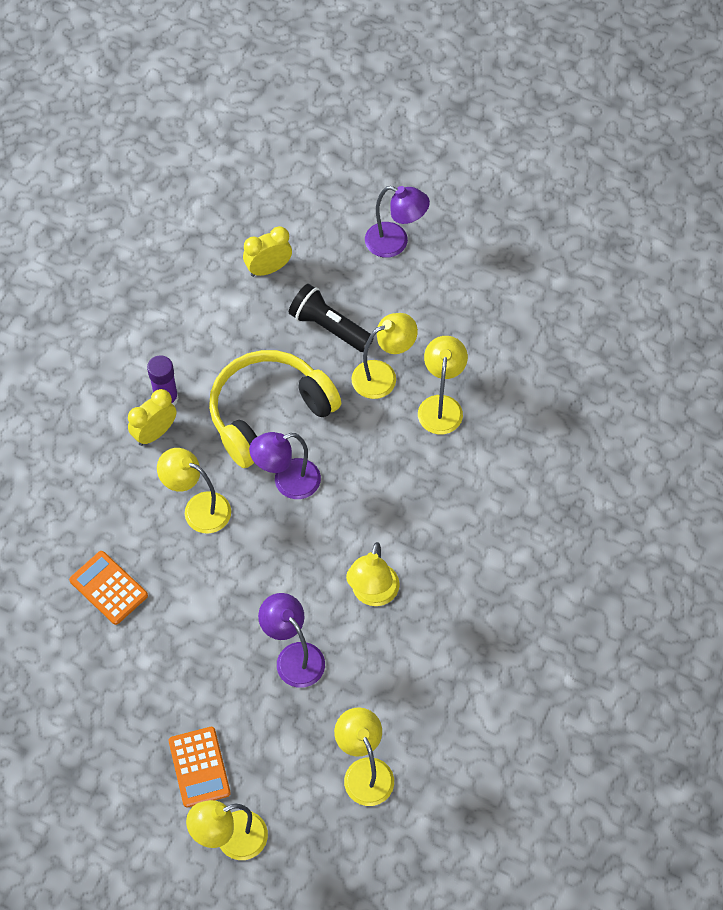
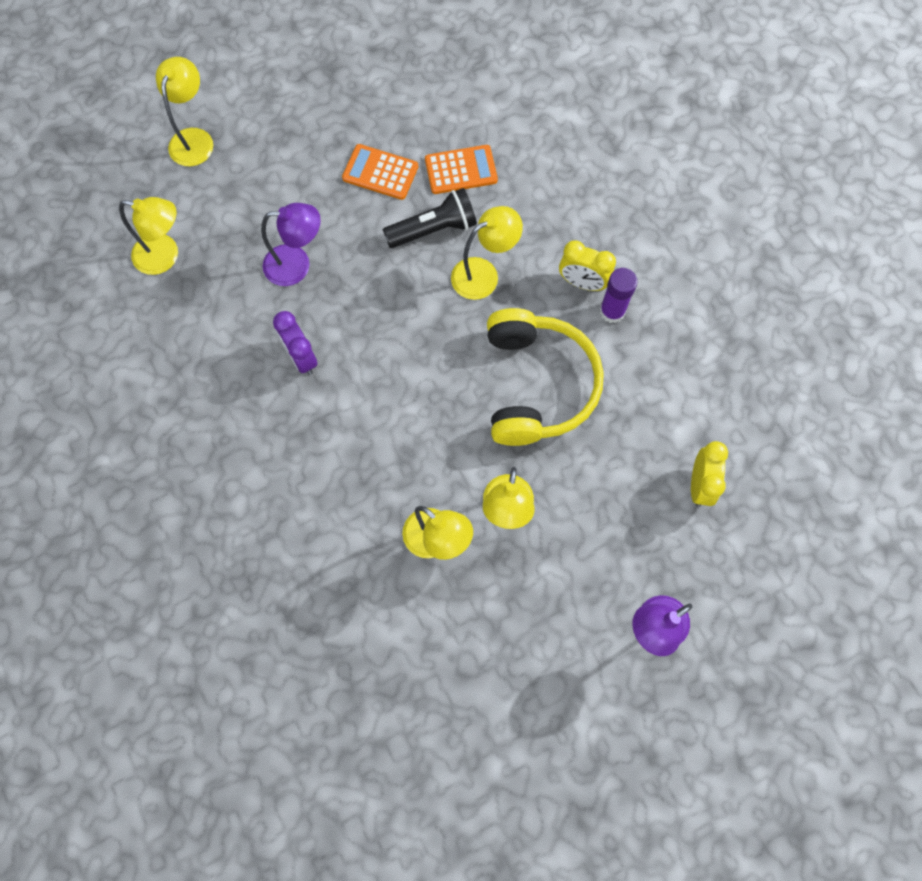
camera: 125 degrees right, 10 degrees up
yellow clock [128,389,177,446] -> yellow clock turned 120 degrees clockwise [559,240,616,291]
orange calculator [169,727,231,808] -> orange calculator moved to [342,144,418,200]
purple lamp [249,432,321,499] -> none
black flashlight [289,284,374,352] -> black flashlight moved to [383,188,477,248]
yellow lamp [346,542,400,606] -> purple clock [273,311,318,375]

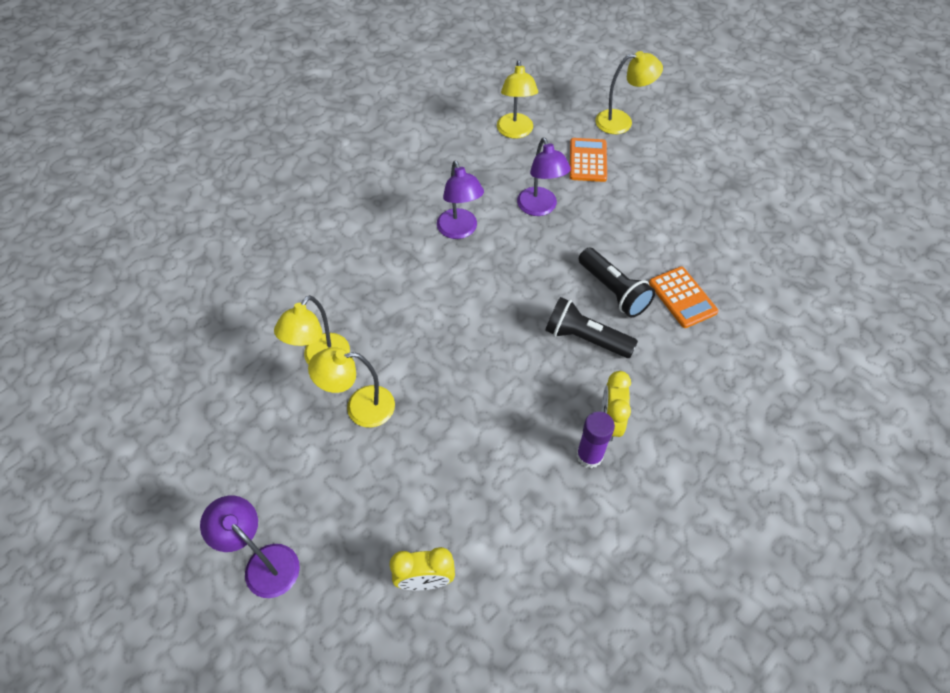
camera: 75 degrees right, 15 degrees down
purple clock [273,311,318,375] -> purple lamp [437,161,484,239]
orange calculator [342,144,418,200] -> orange calculator moved to [570,138,607,182]
yellow lamp [451,206,523,300] -> black flashlight [545,297,638,358]
yellow headphones [487,308,604,446] -> none

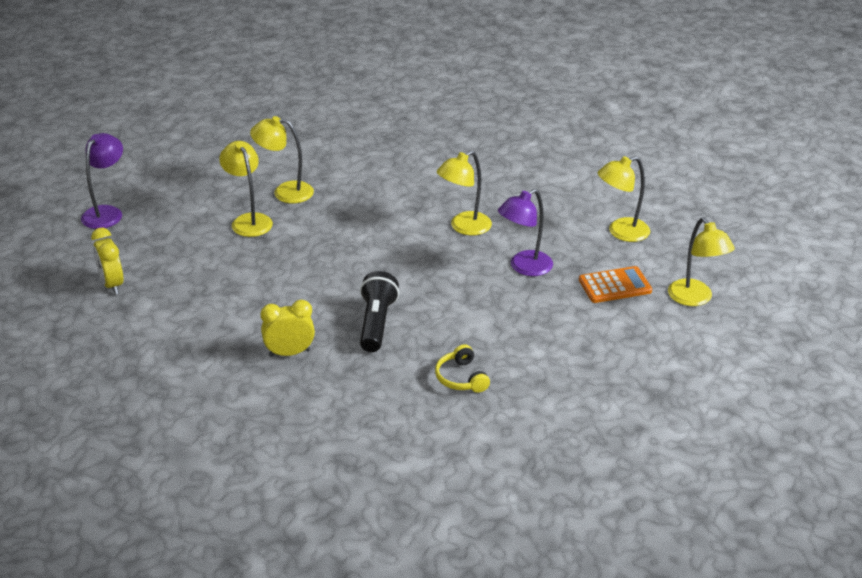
camera: 70 degrees right, 20 degrees down
purple lamp [437,161,484,239] -> yellow lamp [437,150,492,235]
purple glue stick [576,411,615,468] -> none
black flashlight [579,248,655,318] -> none
orange calculator [649,267,719,328] -> yellow headphones [435,344,490,393]

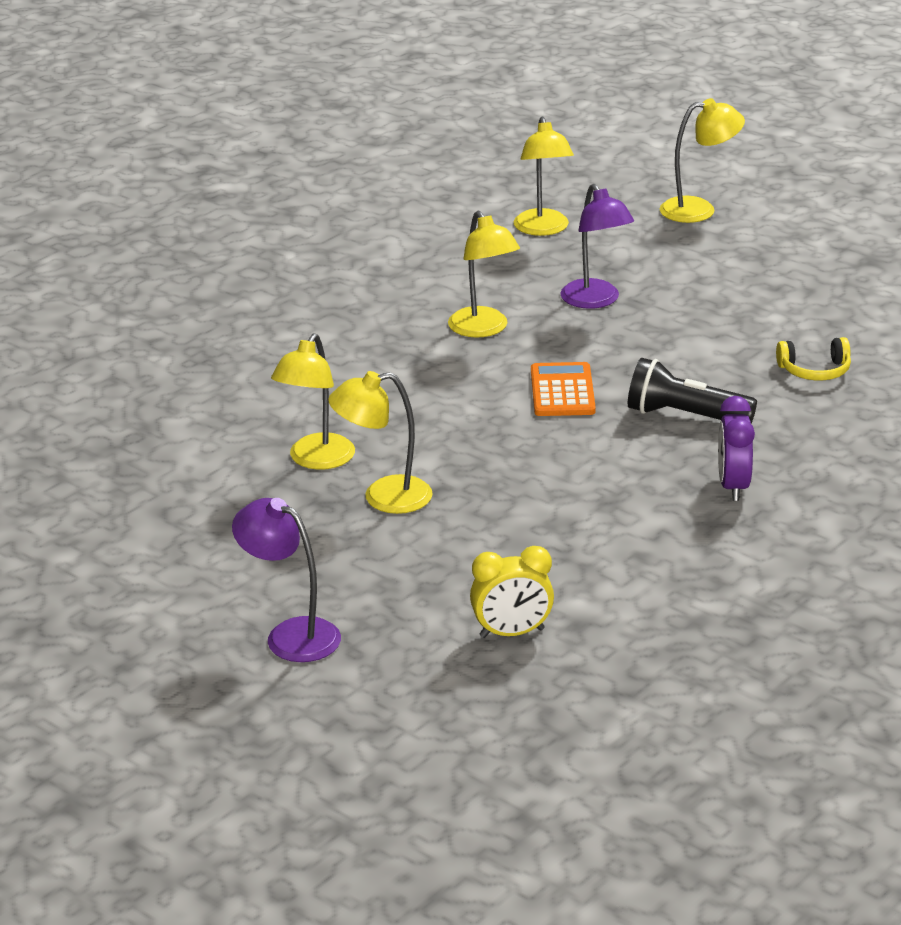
camera: 75 degrees left, 5 degrees down
yellow clock [261,300,315,357] -> purple clock [718,396,755,501]
orange calculator [579,266,652,303] -> orange calculator moved to [531,362,596,416]

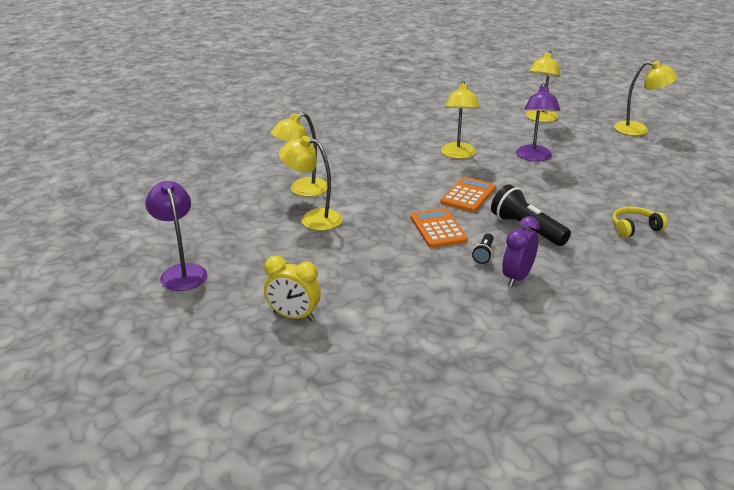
camera: 30 degrees right, 0 degrees up
yellow headphones [776,337,851,380] -> yellow headphones turned 135 degrees clockwise [612,207,667,238]
none -> orange calculator [410,208,468,248]
none -> black flashlight [472,233,494,264]

